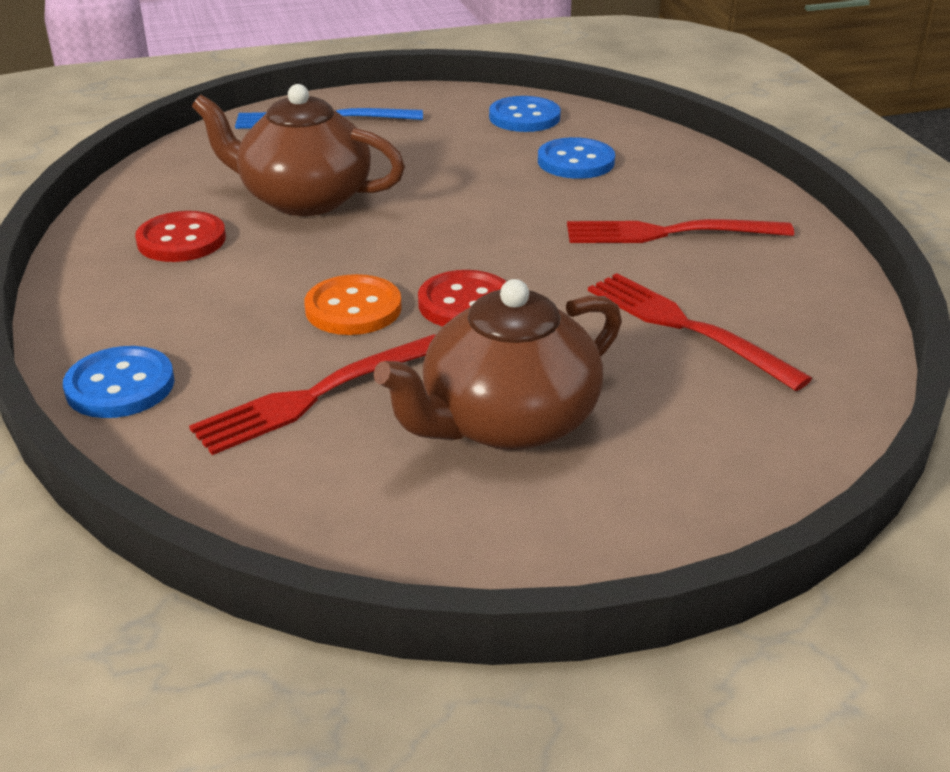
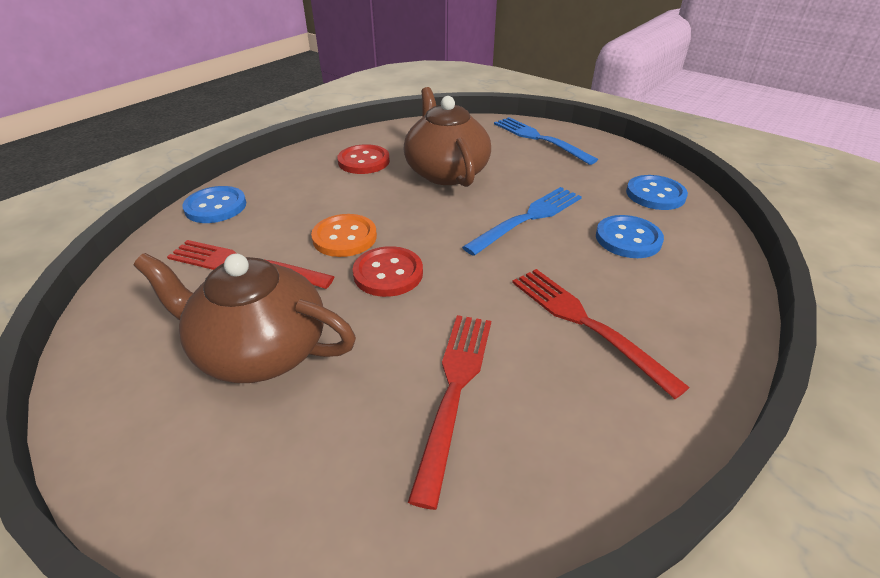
camera: 55 degrees right, 5 degrees up
none -> blue fork [462,187,582,256]

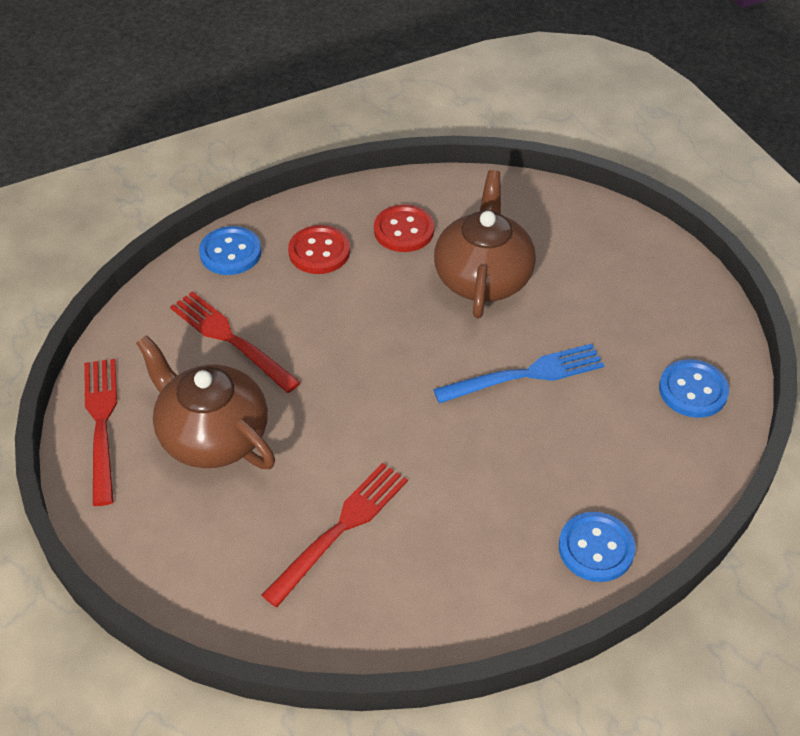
camera: 25 degrees right, 10 degrees up
orange button [311,214,377,257] -> none
red button [352,246,423,297] -> red button moved to [288,225,350,274]
blue fork [494,117,598,165] -> none
red fork [512,269,690,399] -> red fork moved to [84,359,117,506]
blue button [596,215,664,258] -> blue button moved to [559,512,635,582]

